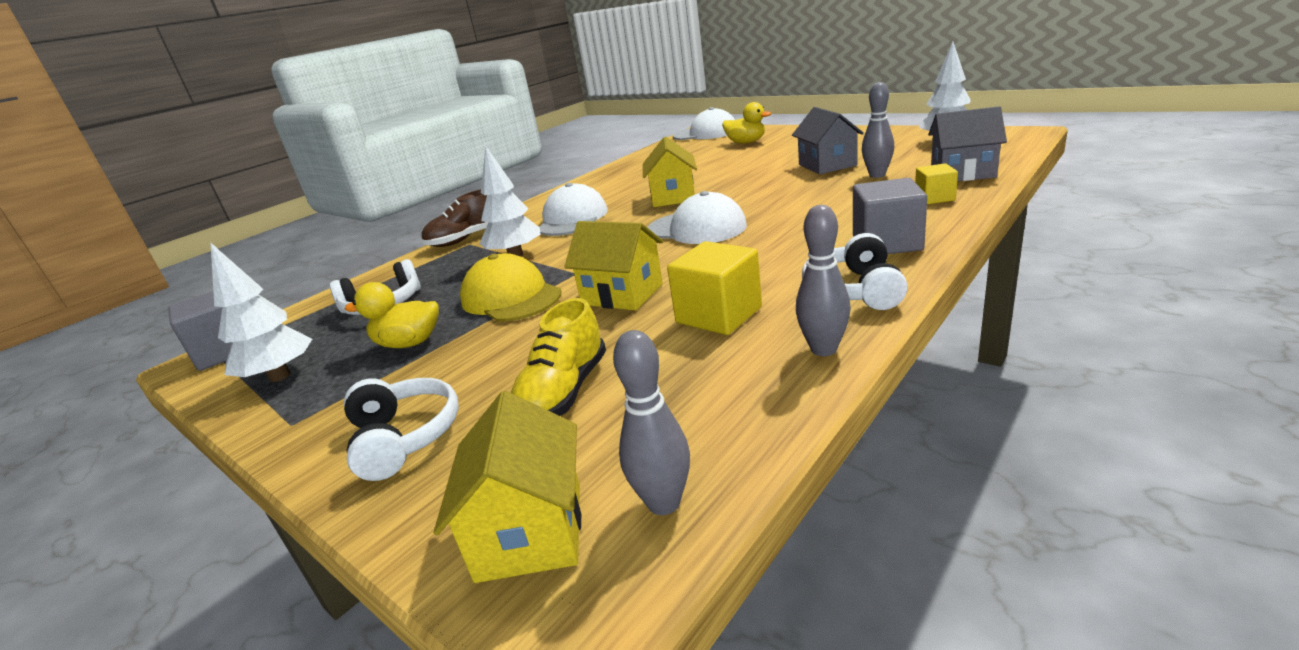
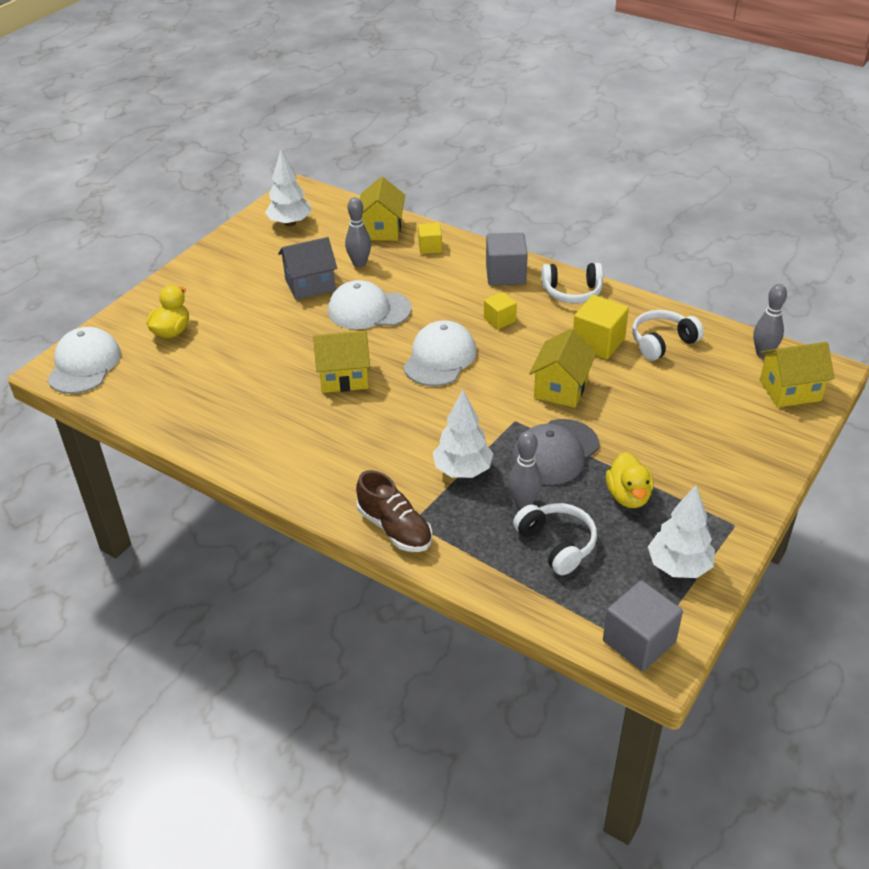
camera: 100 degrees left, 15 degrees up
white headphones [344,378,459,481] -> white headphones moved to [632,310,704,361]
yellow cap [460,253,561,322] -> grey cap [512,419,599,485]
yellow shoe [511,298,606,416] -> none
white cap [540,183,608,236] -> white cap moved to [328,280,412,329]
grey bowling pin [796,205,851,356] -> grey bowling pin moved to [509,431,542,509]
grey house [928,106,1007,181] -> yellow house [360,177,405,241]
none -> yellow cube [484,292,517,330]

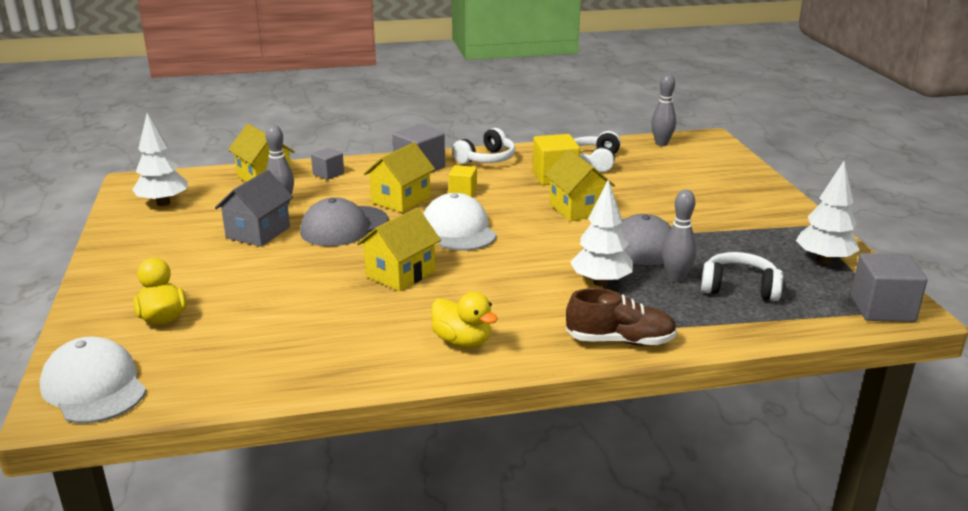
camera: 45 degrees left, 15 degrees down
white cap [328,280,412,329] -> grey cap [300,197,388,246]
yellow cube [418,223,442,254] -> grey cube [311,148,344,180]
yellow duck [606,452,653,508] -> yellow duck moved to [431,292,498,348]
yellow house [760,342,835,408] -> yellow house moved to [364,142,435,213]

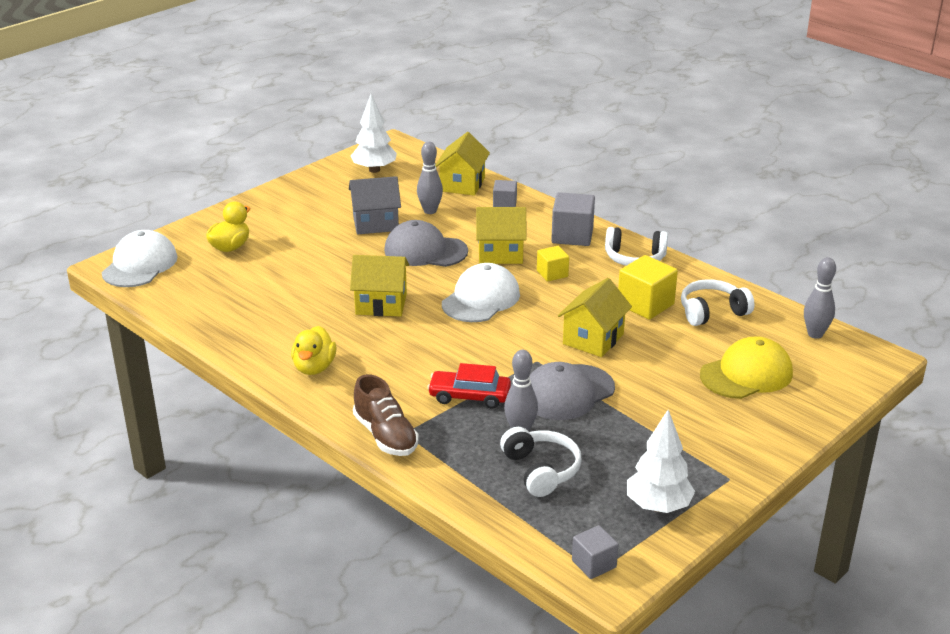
camera: 55 degrees right, 5 degrees up
white tree [570,179,633,286] -> red car [427,363,511,409]
grey cube [851,253,927,322] -> grey cube [572,525,619,579], size x0.60
none -> yellow cap [700,336,793,399]

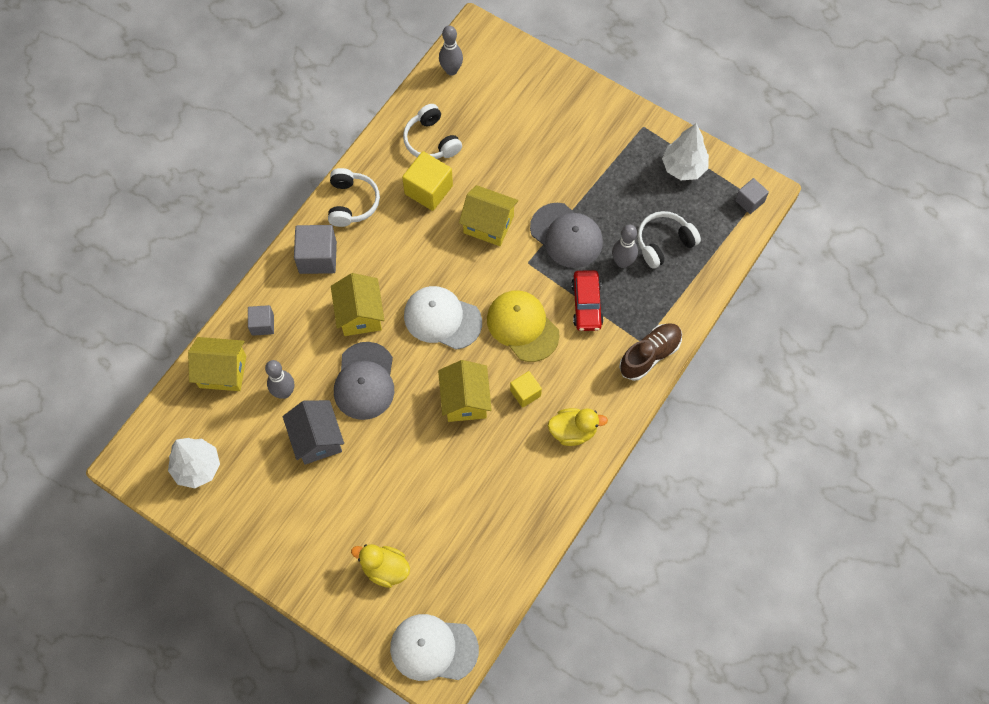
camera: 100 degrees left, 35 degrees up
yellow cube [537,246,569,282] -> yellow cube moved to [510,371,542,408]
yellow cap [700,336,793,399] -> yellow cap moved to [487,290,560,362]

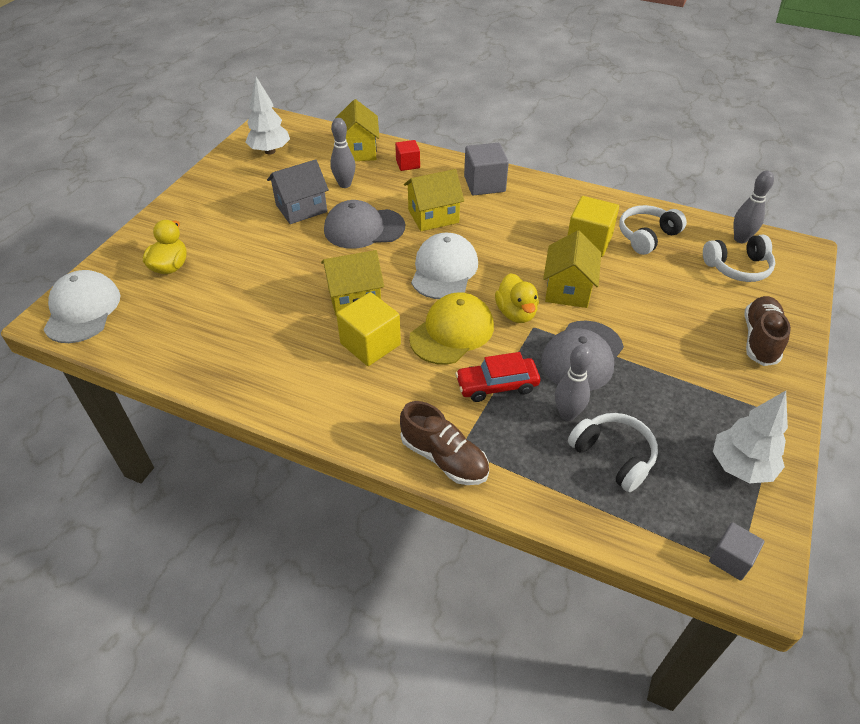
camera: 80 degrees right, 20 degrees down
grey cube [248,305,274,336] -> red cube [395,140,420,171]
white headphones [328,168,380,227] -> white headphones moved to [703,235,775,282]
yellow cube [510,371,542,408] -> yellow cube [336,292,401,366], size x1.66
yellow duck [548,408,608,446] -> yellow duck moved to [495,273,539,323]
none -> brown shoe [744,296,791,366]

